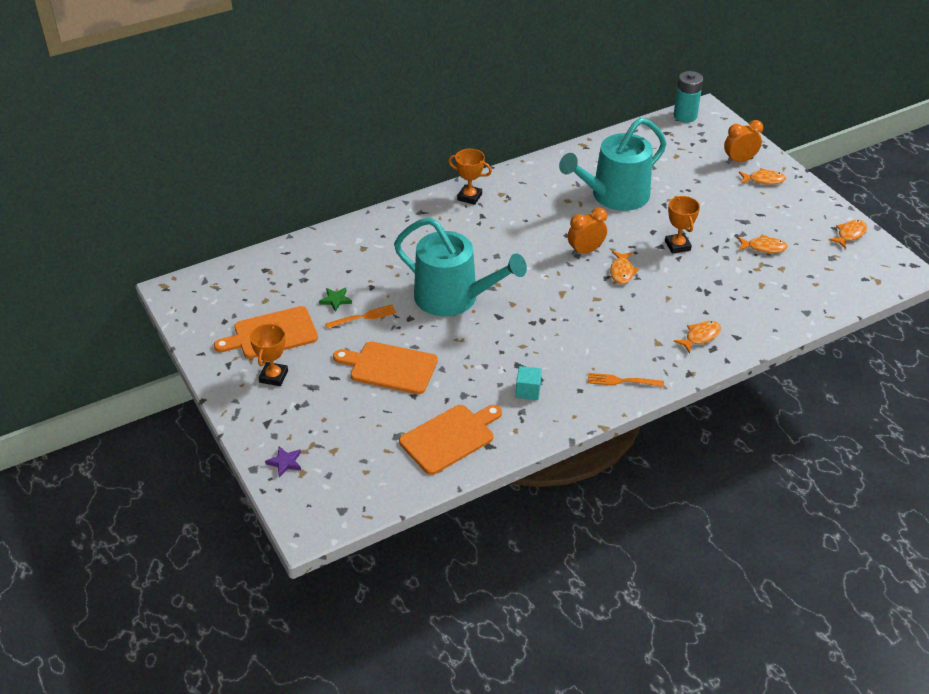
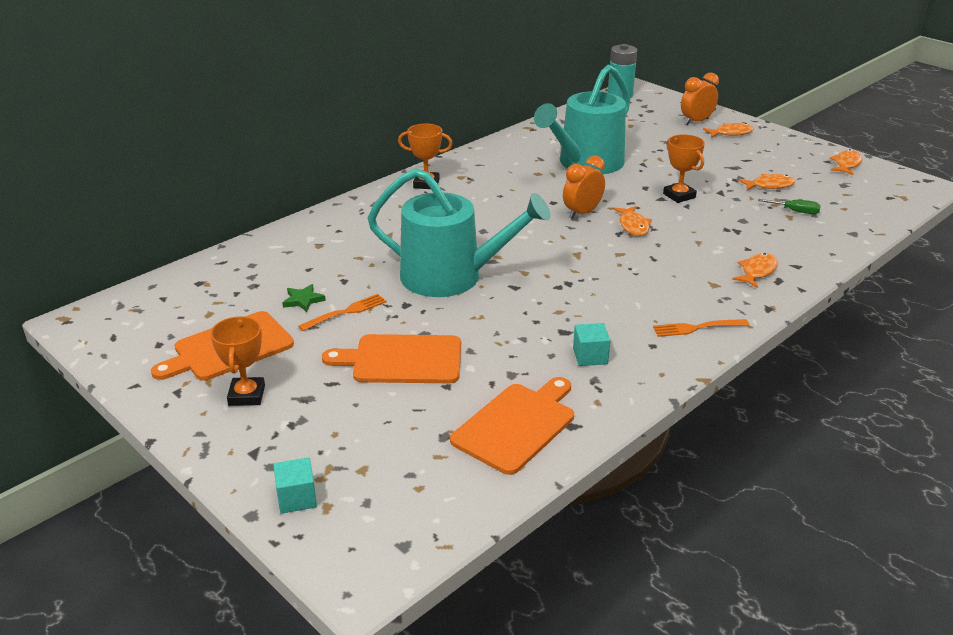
camera: 15 degrees left, 10 degrees down
purple star [265,446,301,477] -> turquoise cube [274,457,317,514]
none -> green screwdriver [758,199,821,214]

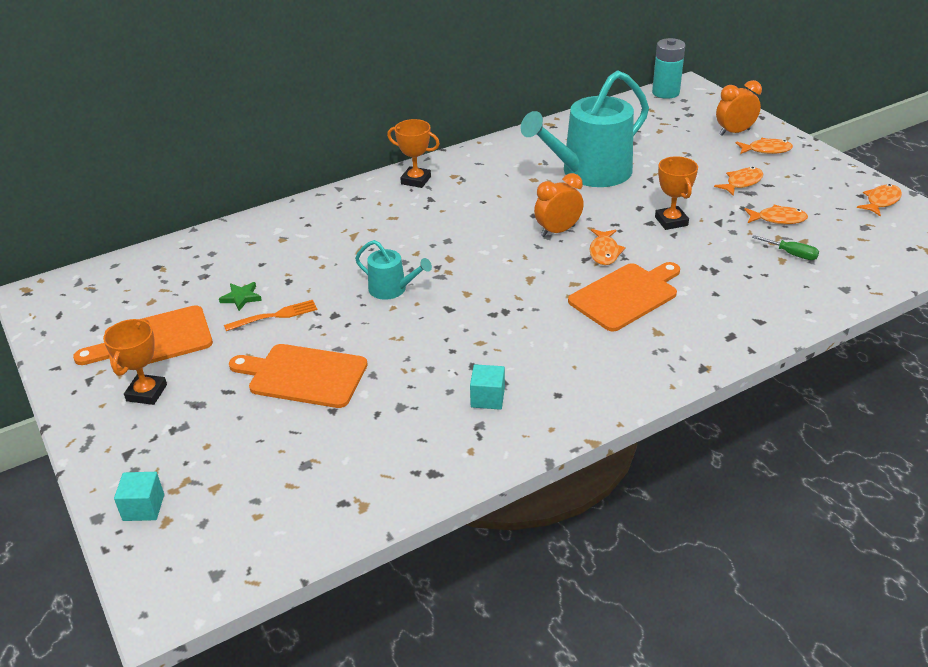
camera: 15 degrees right, 5 degrees up
turquoise watering can [368,168,551,297] -> turquoise watering can [355,240,432,300], size x0.47
orange cutting board [450,377,574,475] -> orange cutting board moved to [568,262,680,331]
orange fork [653,319,749,337] -> none
orange fish [732,253,778,288] -> orange fish moved to [714,167,763,196]

